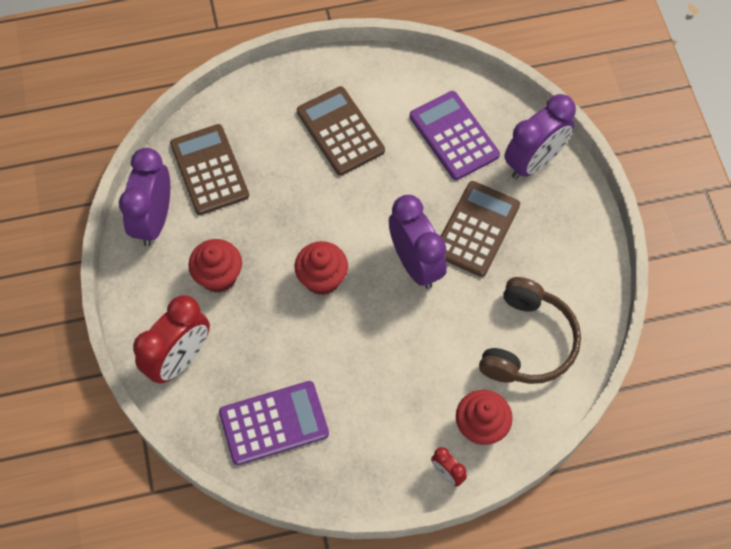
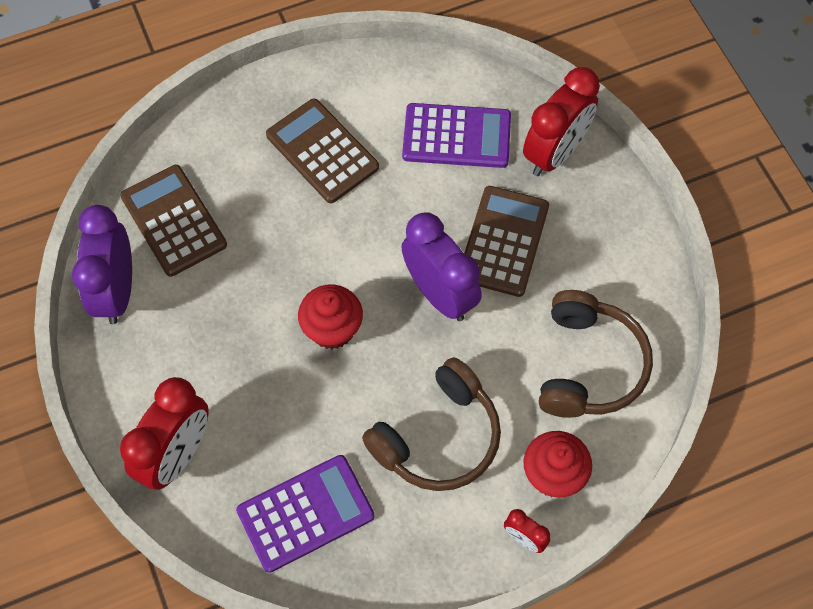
camera: 10 degrees left, 0 degrees up
red cupcake [188,239,242,293] -> none
purple calculator [410,91,500,180] -> purple calculator turned 135 degrees clockwise [402,103,511,168]
purple clock [504,94,576,179] -> red clock [523,67,600,176]
none -> brown headphones [362,357,501,491]

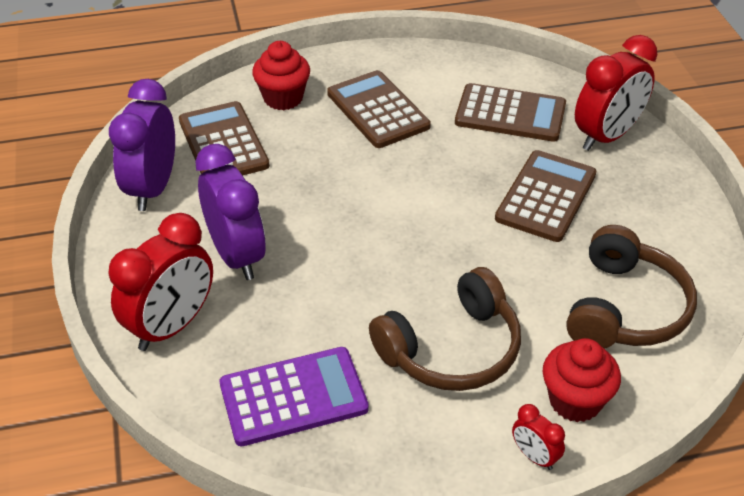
camera: 10 degrees right, 20 degrees down
red cupcake [298,284,363,349] -> red cupcake moved to [252,41,310,110]
purple clock [401,212,482,321] -> purple clock moved to [195,144,266,280]
purple calculator [402,103,511,168] -> brown calculator [455,83,566,142]

